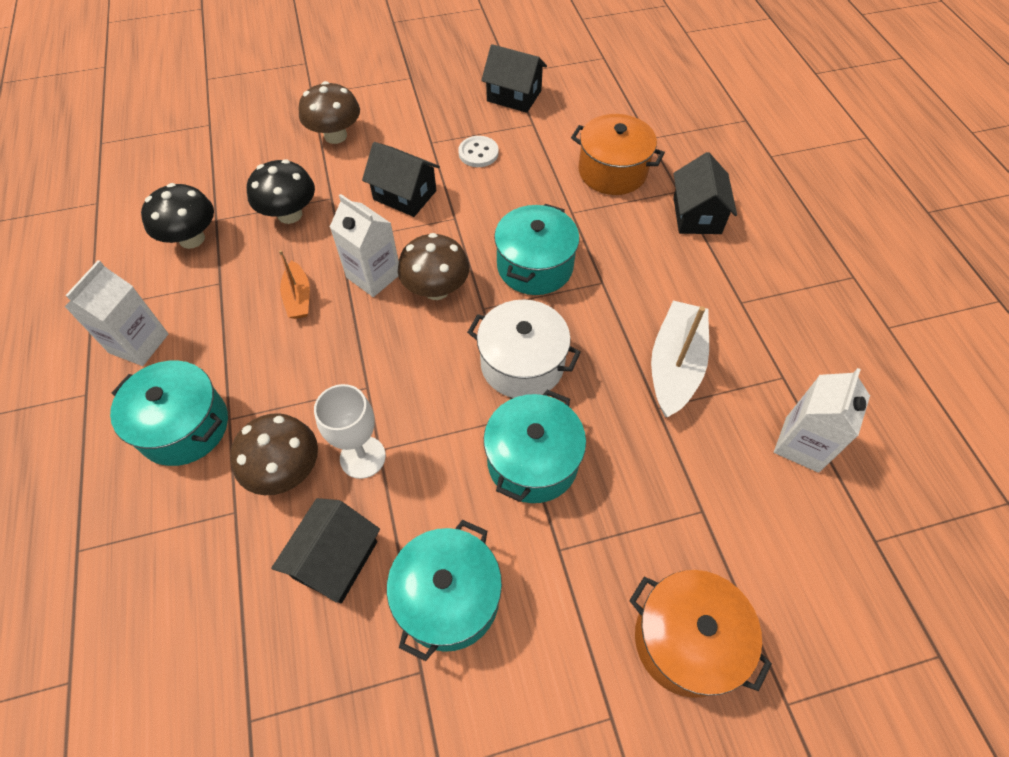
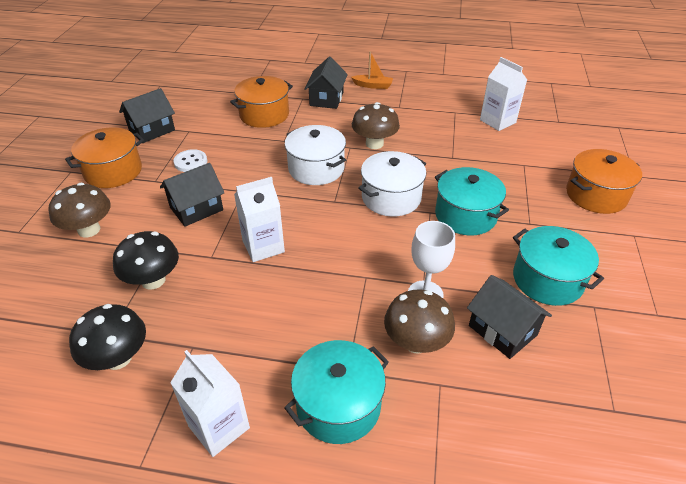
camera: 65 degrees left, 15 degrees down
orange boat [279,250,310,319] -> orange boat moved to [351,51,393,89]
brown mushroom [398,233,469,300] -> brown mushroom moved to [352,102,400,149]
turquoise pot [494,204,580,295] -> white pot [285,125,346,185]
white boat [651,301,709,417] -> none
black house [673,152,737,234] -> black house turned 75 degrees clockwise [304,56,348,109]
none -> orange pot [65,127,144,188]

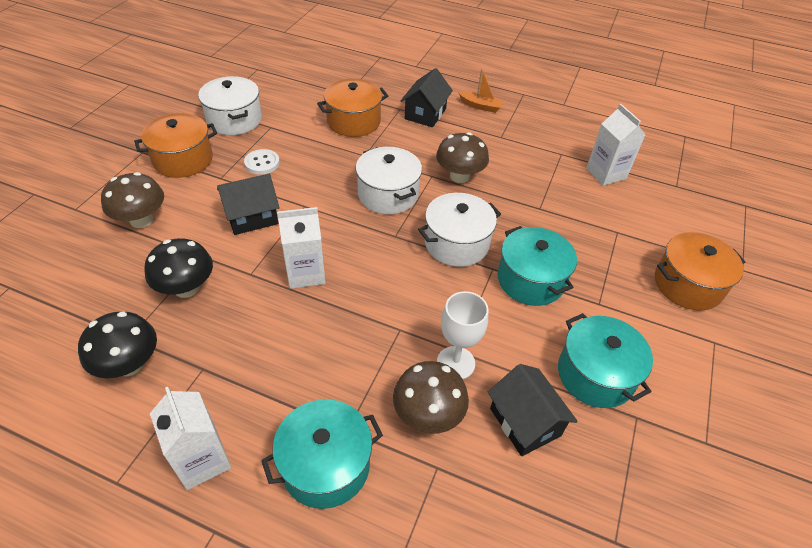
camera: 10 degrees right, 5 degrees up
black house [119,88,175,143] -> white pot [198,76,262,135]

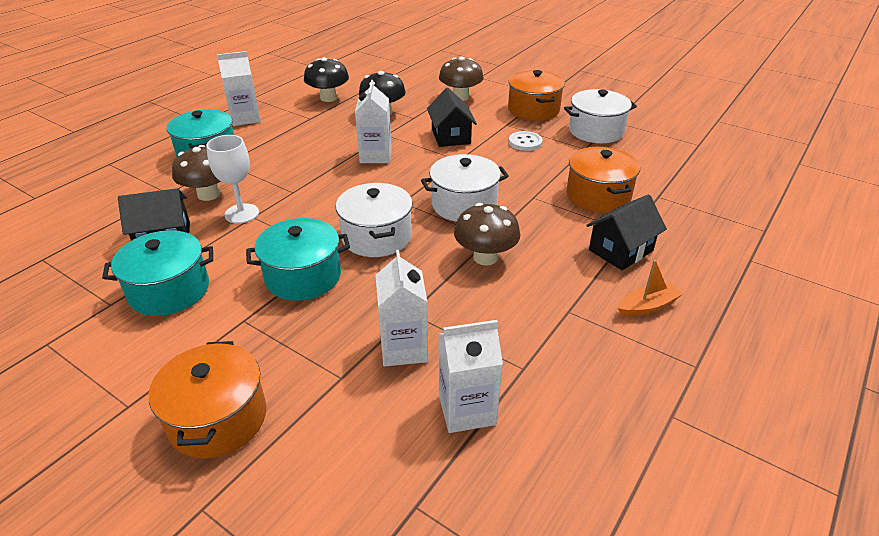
camera: 105 degrees right, 10 degrees down
black house [401,68,453,127] -> black house turned 75 degrees counterclockwise [586,194,667,270]
orange boat [459,69,504,113] -> orange boat turned 150 degrees counterclockwise [618,260,683,317]
none -> white carton [375,250,428,367]

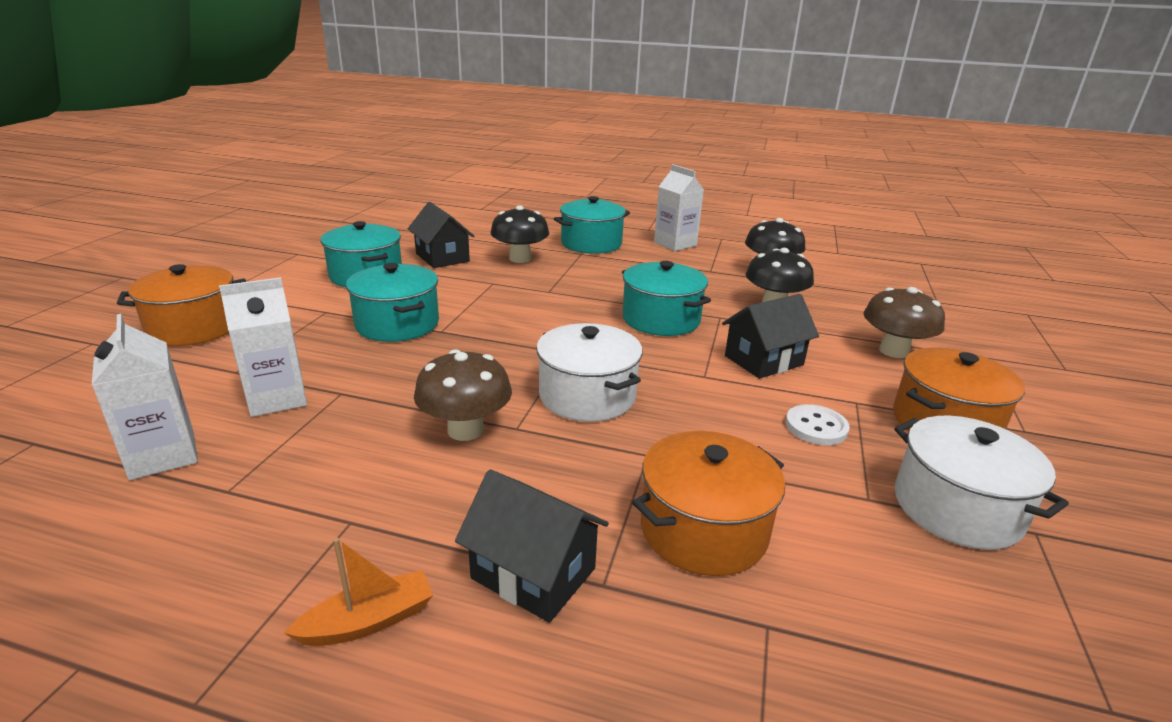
camera: 70 degrees right, 10 degrees down
brown mushroom [172,145,221,201] -> black mushroom [490,205,549,263]
white goblet [206,135,259,224] -> none
white pot [336,183,413,257] -> none
white carton [355,80,392,163] -> turquoise pot [622,261,711,336]
orange boat [618,260,683,317] -> orange boat turned 75 degrees counterclockwise [284,538,433,646]

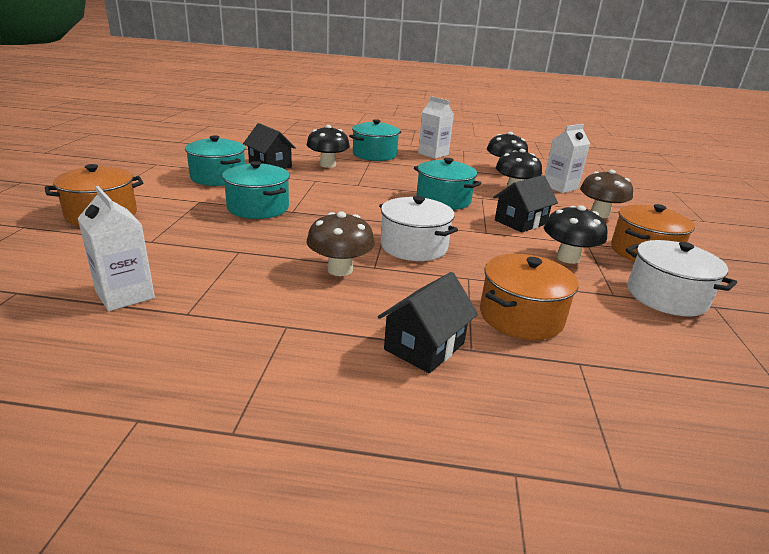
camera: 10 degrees left, 0 degrees up
white carton [219,277,307,417] -> white carton moved to [545,124,590,193]
orange boat [284,538,433,646] -> none
black house [455,470,609,623] -> black house turned 75 degrees counterclockwise [378,272,478,373]
white button [786,404,850,445] -> black mushroom [544,205,608,264]

